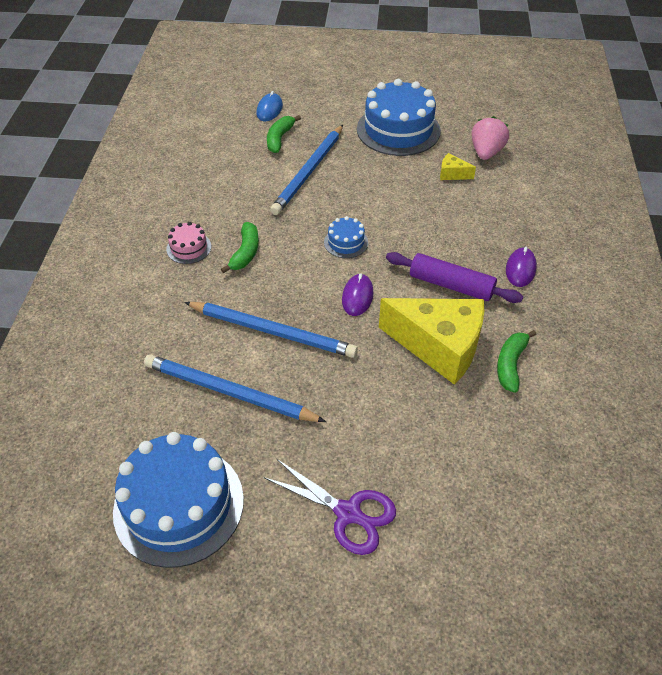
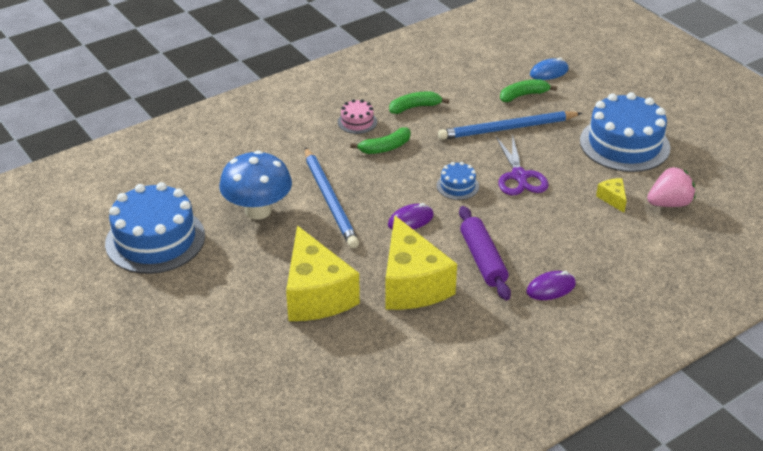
camera: 50 degrees right, 10 degrees down
blue pencil [144,355,326,422] -> blue mushroom [220,150,292,220]
purple scissors [265,459,396,555] -> purple scissors moved to [496,134,549,195]
green banana [497,330,536,393] -> green banana moved to [389,92,449,114]
none -> yellow cheese [286,226,360,321]

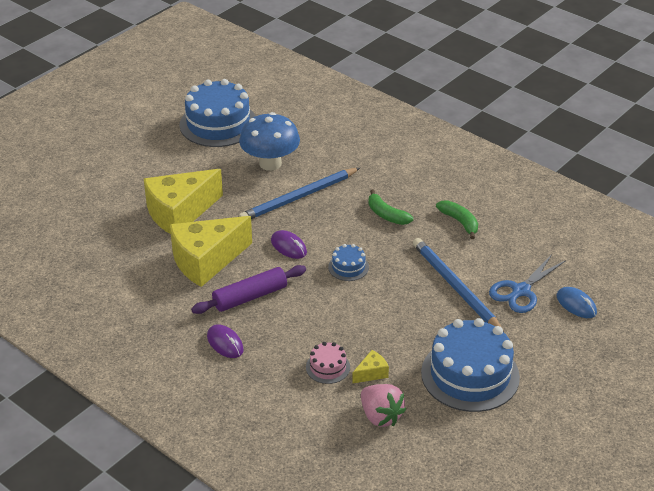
camera: 75 degrees right, 0 degrees up
pink cake [338,99,377,134] -> pink cake moved to [306,342,350,384]
purple scissors [496,134,549,195] -> none
green banana [500,79,557,102] -> blue scissors [489,254,566,313]

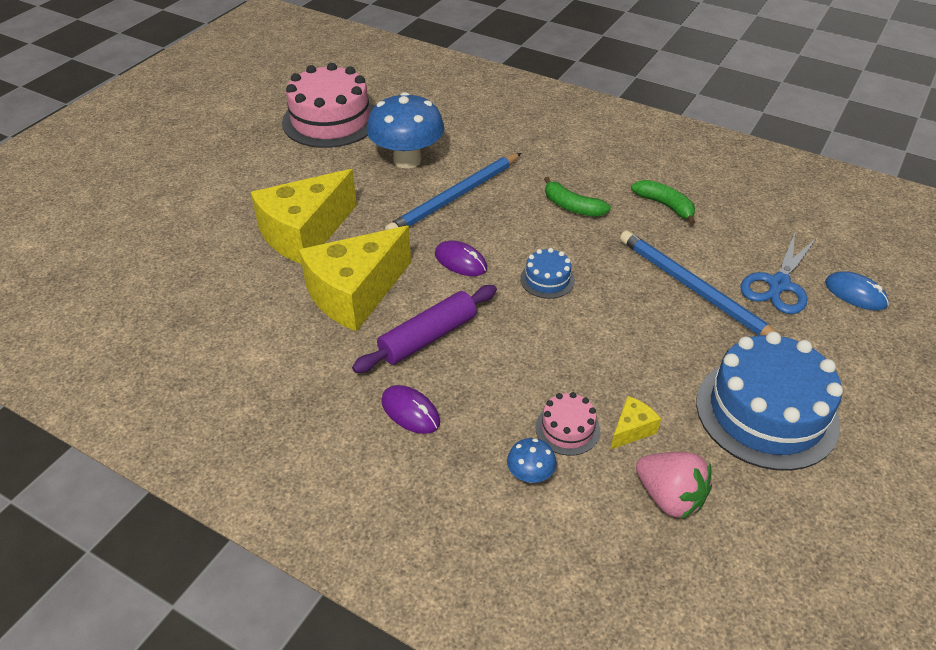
camera: 10 degrees left, 5 degrees up
blue cake [179,79,255,147] -> pink cake [282,63,374,148]
none -> blue mushroom [507,438,556,483]

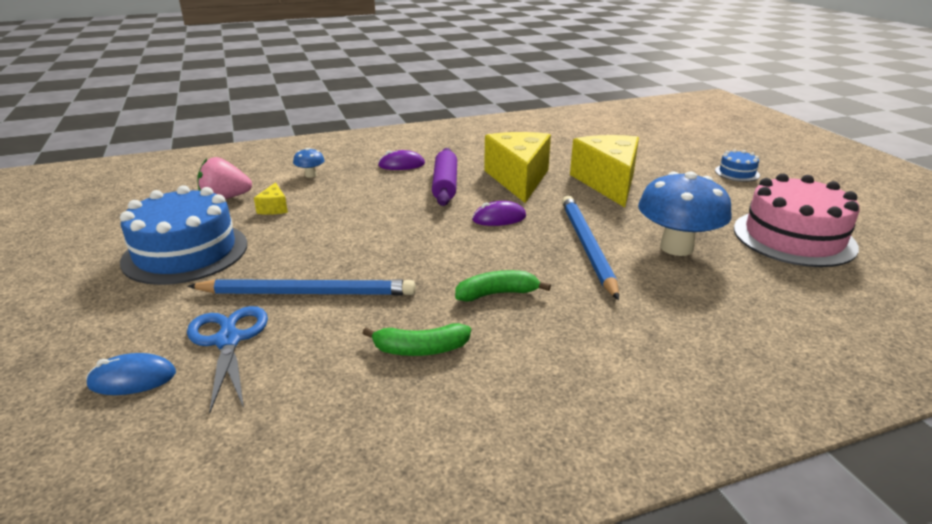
camera: 130 degrees right, 15 degrees down
blue cake [520,248,575,299] -> blue cake moved to [715,149,760,182]
pink cake [535,392,600,456] -> none

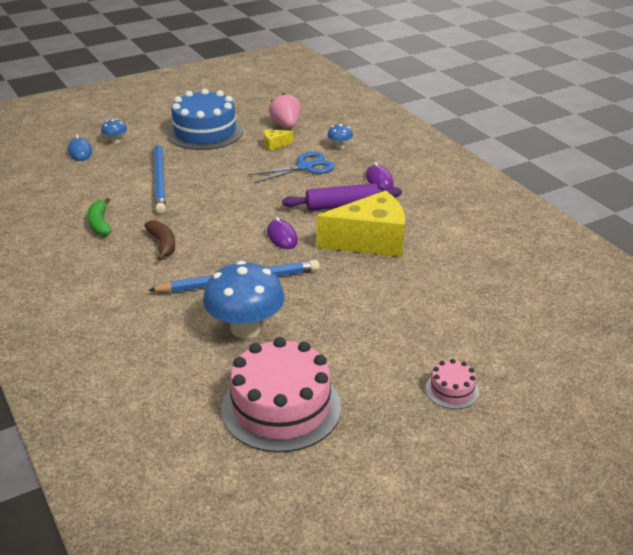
camera: 80 degrees right, 5 degrees up
blue scissors [187,306,268,413] -> blue scissors moved to [248,151,335,183]
green banana [455,270,551,302] -> brown banana [144,220,175,261]
yellow cheese [570,135,639,207] -> none
blue cake [715,149,760,182] -> pink cake [425,359,479,409]
none -> blue mushroom [101,119,127,143]

